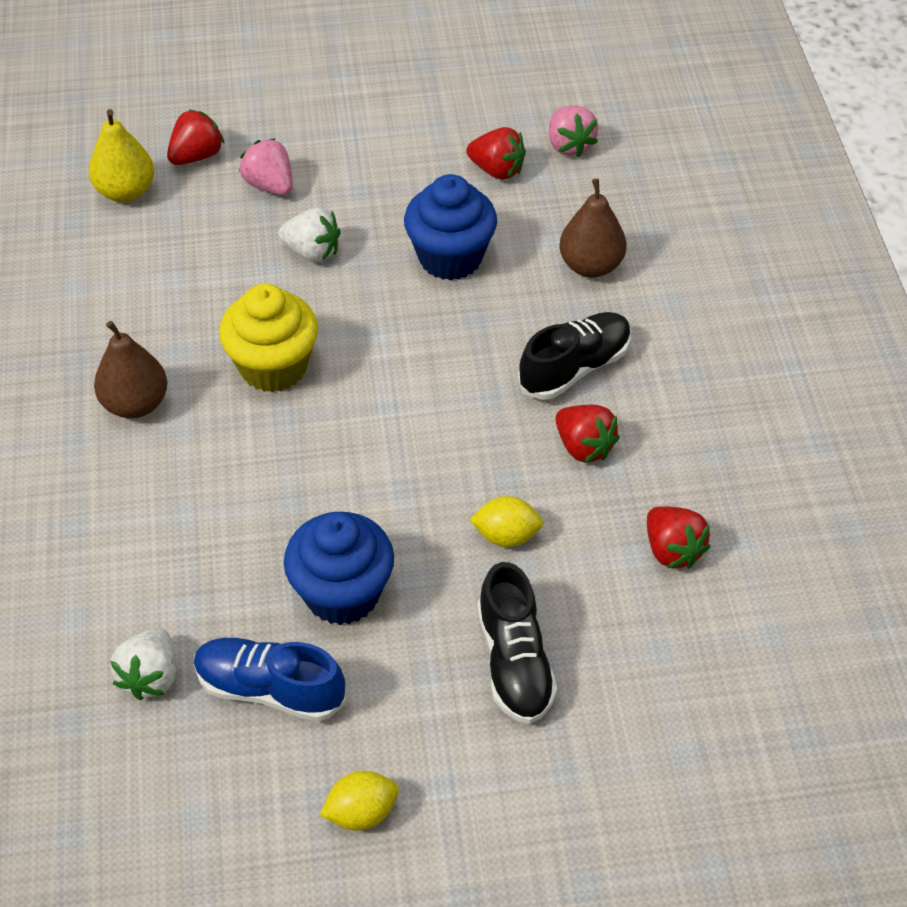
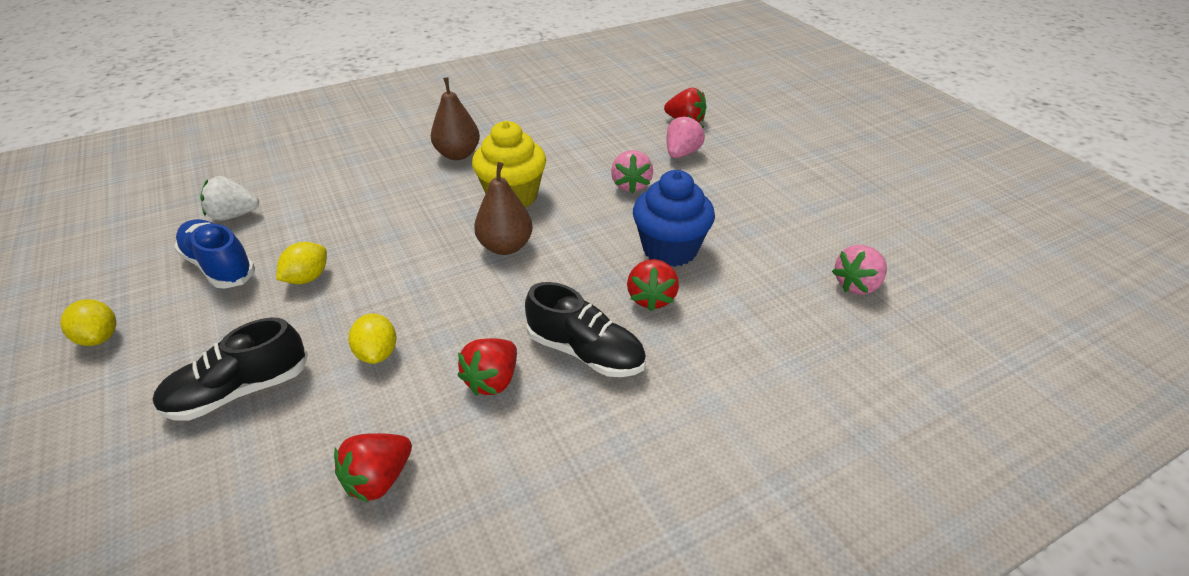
camera: 70 degrees right, 10 degrees down
yellow pear [89,109,154,202] -> none
blue shoe [194,638,346,722] -> blue shoe turned 45 degrees counterclockwise [174,219,255,289]
white strawberry [278,208,341,262] -> pink strawberry [611,150,653,193]
blue cupcake [284,512,394,625] -> yellow lemon [276,242,327,284]
red strawberry [466,127,526,180] -> red strawberry moved to [627,259,679,311]
brown pear [559,179,627,278] -> brown pear moved to [474,162,533,255]

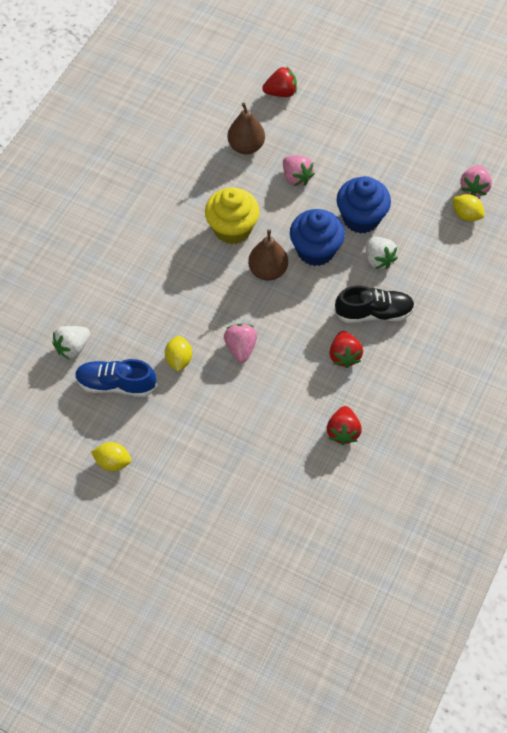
camera: 35 degrees left, 20 degrees up
black shoe [152,318,308,421] -> none
yellow lemon [348,313,396,364] -> yellow lemon moved to [452,194,484,222]
brown pear [431,77,480,160] -> brown pear moved to [228,103,265,154]
red strawberry [627,259,679,311] -> white strawberry [366,237,398,269]
pink strawberry [667,115,705,158] -> pink strawberry moved to [224,323,257,363]
none -> blue cupcake [290,209,345,266]

